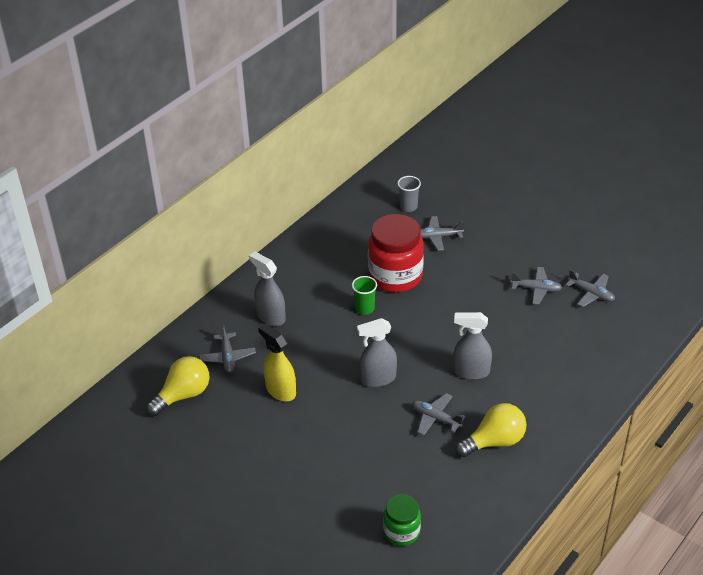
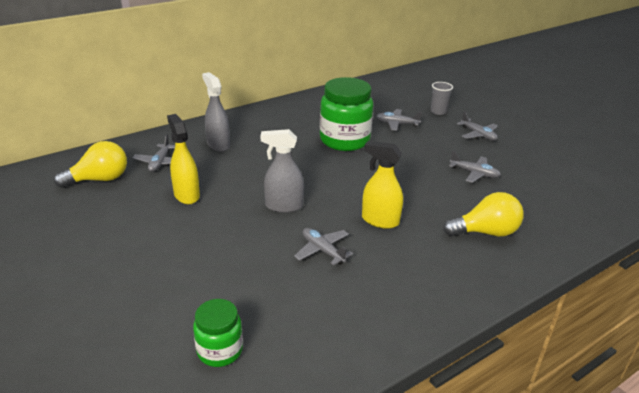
camera: 15 degrees right, 10 degrees down
green cup [352,276,377,315] -> none
red jar [368,214,424,293] -> green jar [320,77,373,151]
grey cup [397,176,421,212] -> grey cup moved to [431,82,453,115]
grey spray bottle [453,312,492,380] -> yellow spray bottle [362,141,403,229]
yellow light bulb [456,403,527,457] -> yellow light bulb moved to [443,192,523,237]
grey plane [566,269,615,307] -> grey plane moved to [457,111,498,141]

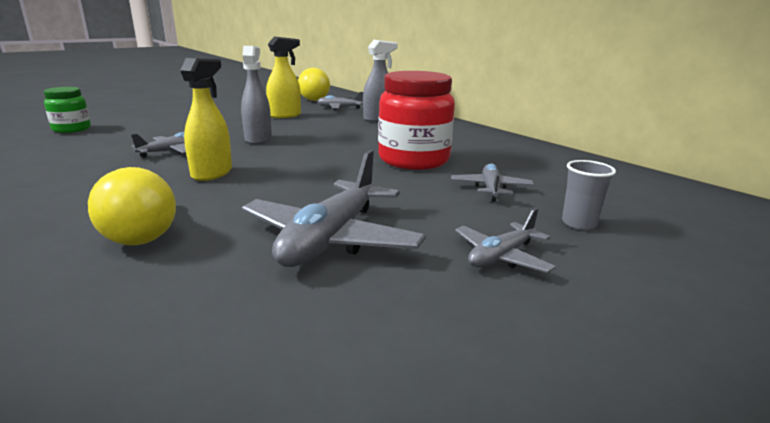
camera: 85 degrees right, 10 degrees down
green jar [320,77,373,151] -> red jar [378,71,455,170]
grey plane [449,151,501,183] -> grey plane [242,150,426,267], size x1.84

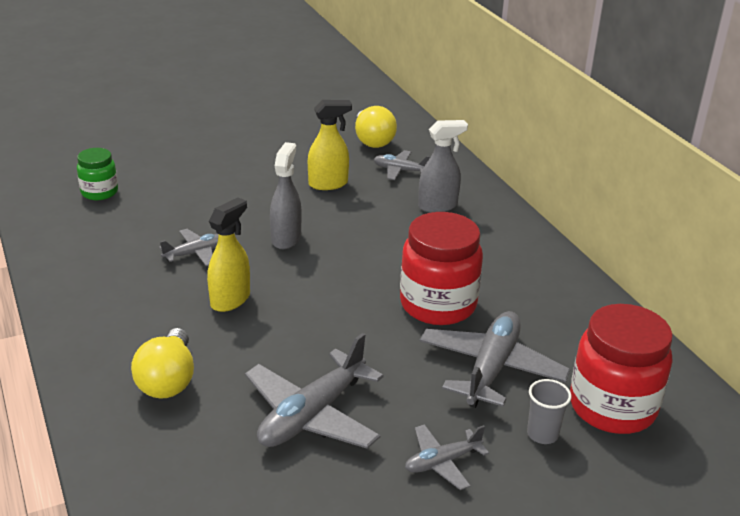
camera: 15 degrees right, 10 degrees up
grey plane [451,163,534,202] -> grey plane [420,311,571,408], size x1.84
none -> red jar [570,304,673,434]

